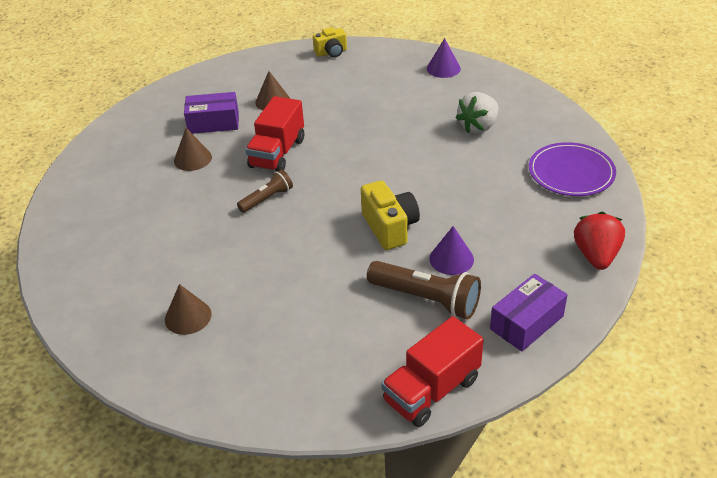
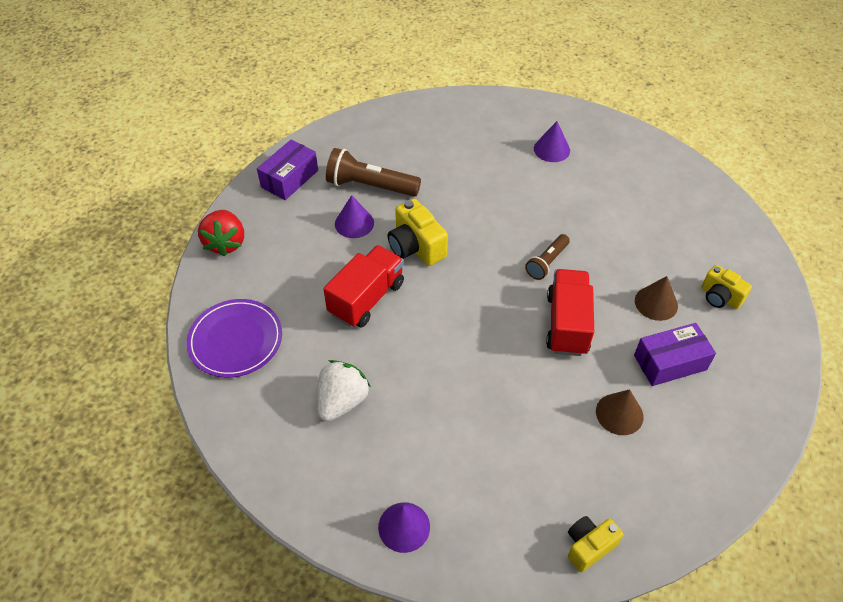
camera: 165 degrees right, 10 degrees up
brown cone [165,284,211,335] -> purple cone [534,121,570,162]
red truck [381,316,484,427] -> red truck moved to [323,245,404,327]
none -> yellow camera [702,265,752,309]

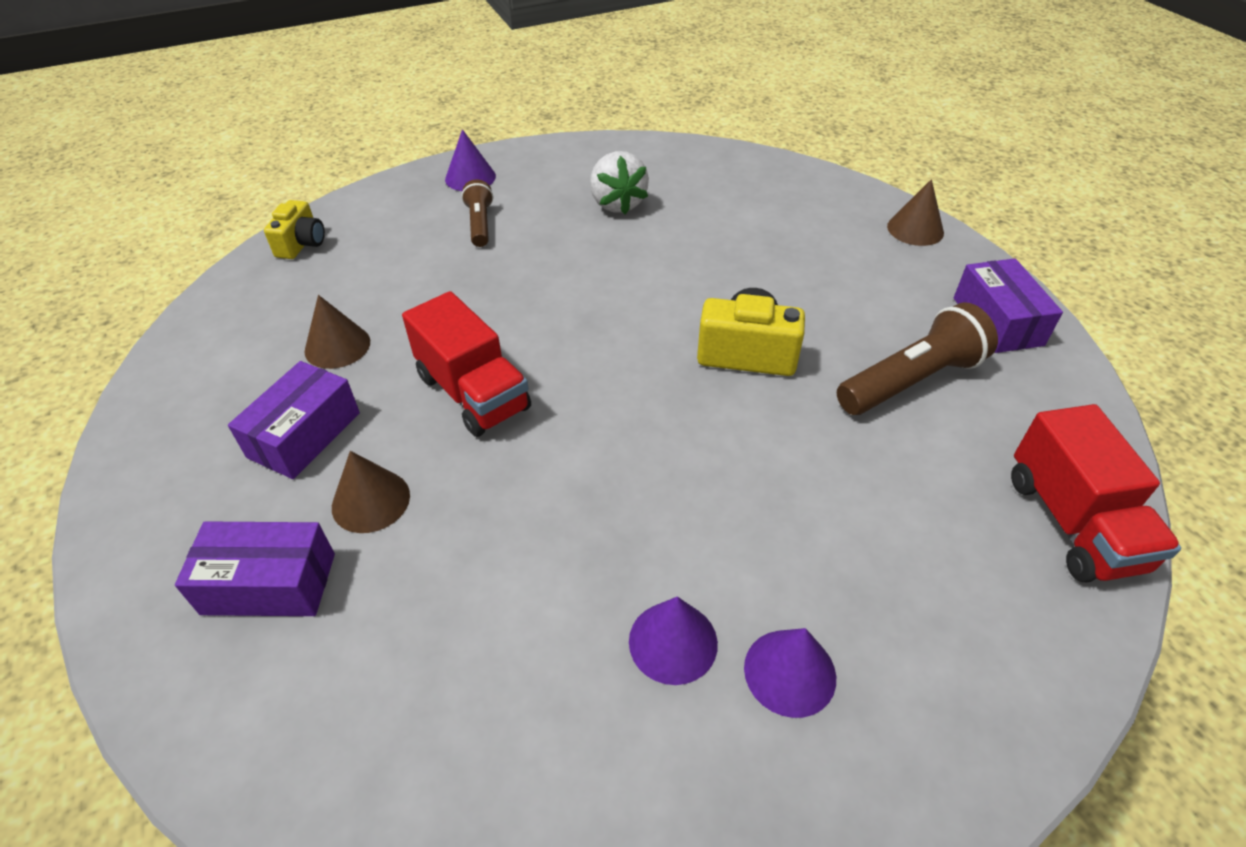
camera: 135 degrees right, 5 degrees down
purple plate [186,299,282,378] -> none
red strawberry [198,210,244,257] -> brown cone [887,179,944,246]
red truck [323,245,404,327] -> red truck moved to [1011,404,1181,582]
purple cone [335,195,374,238] -> purple cone moved to [629,597,718,685]
brown flashlight [525,234,570,280] -> brown flashlight moved to [461,179,493,247]
yellow camera [702,265,752,309] -> purple box [175,521,335,616]

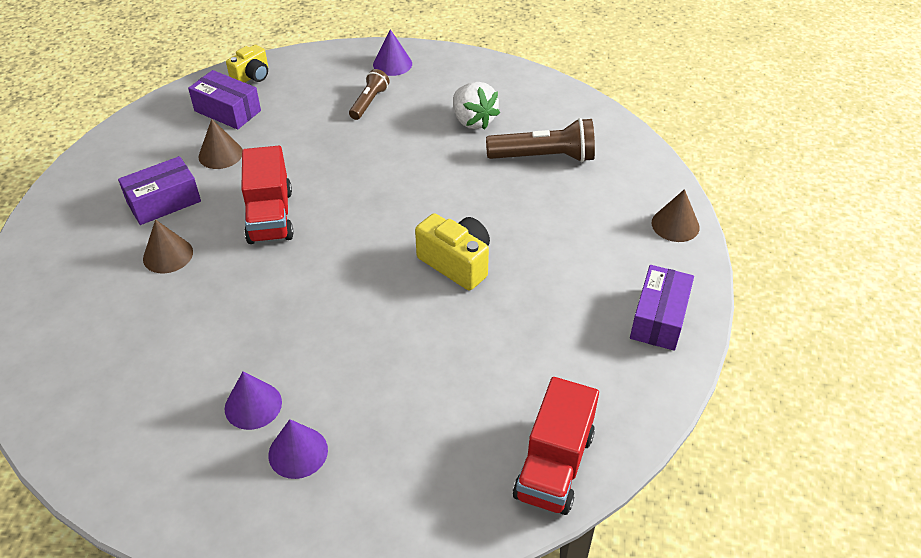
camera: 30 degrees right, 0 degrees up
purple box [175,521,335,616] -> purple box moved to [188,70,261,129]
white strawberry [590,151,649,214] -> white strawberry turned 45 degrees counterclockwise [453,82,500,130]
brown flashlight [837,302,998,415] -> brown flashlight moved to [486,118,595,162]

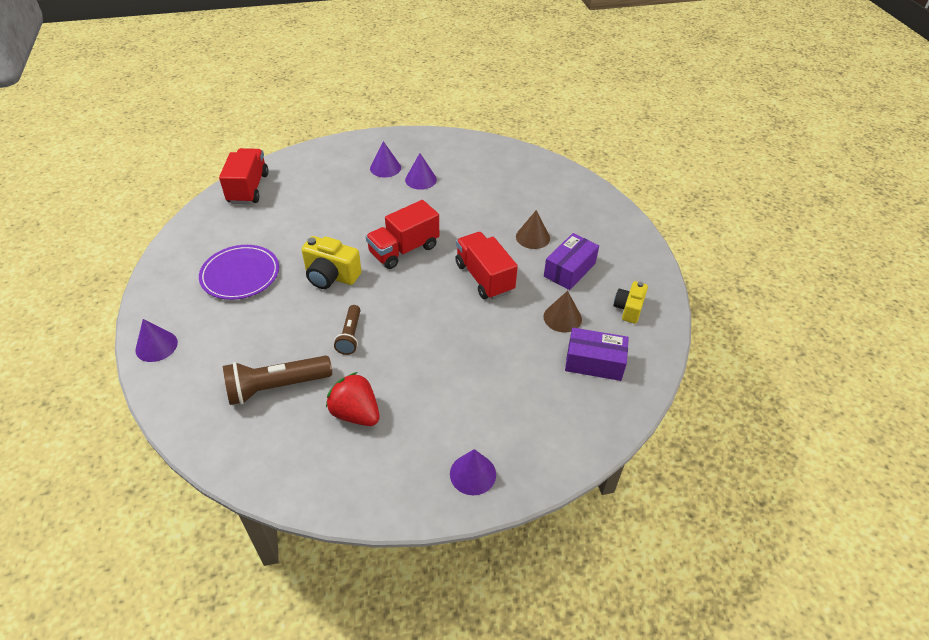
camera: 160 degrees right, 0 degrees up
yellow camera [226,45,268,83] -> yellow camera moved to [614,281,648,324]
brown flashlight [349,69,390,120] -> brown flashlight moved to [334,305,360,355]
white strawberry [453,82,500,130] -> red strawberry [326,372,379,426]
purple box [630,265,694,351] -> none
brown cone [652,189,700,242] -> purple cone [135,319,178,362]
none -> purple plate [199,245,279,300]
none -> red truck [366,200,439,269]

